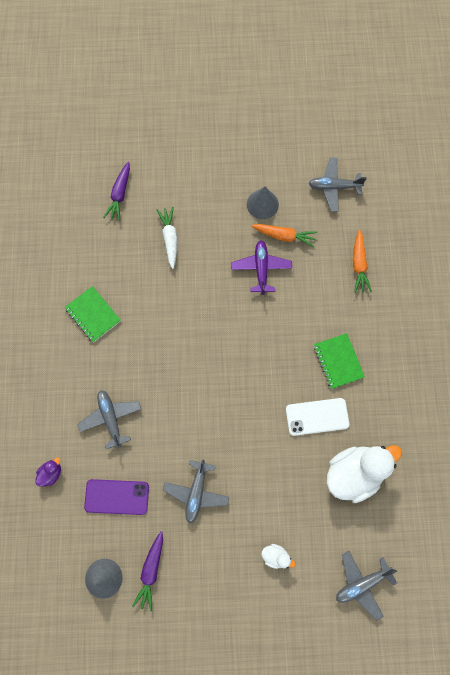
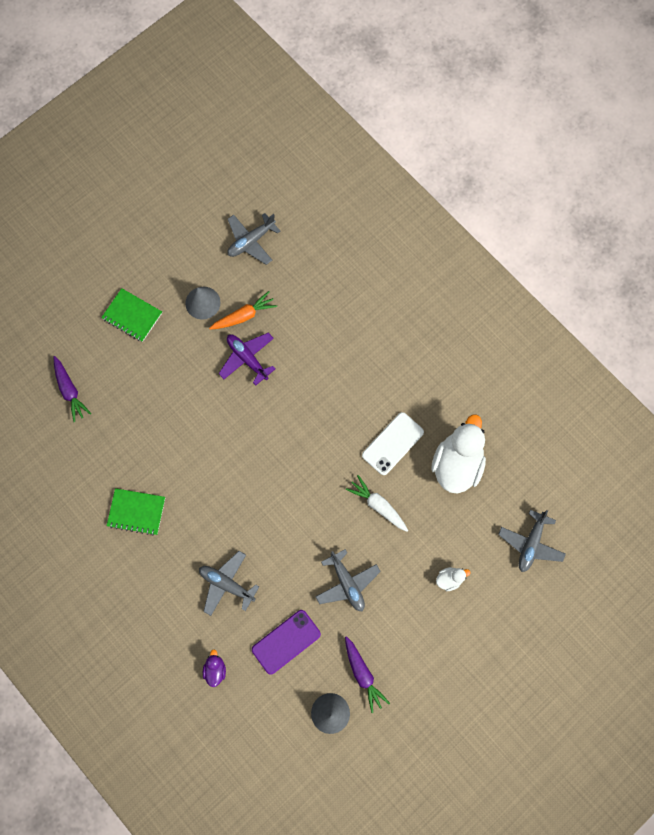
camera: 40 degrees left, 0 degrees up
white carrot [156,207,177,269] -> white carrot moved to [346,475,408,532]
green notebook [314,333,365,389] -> green notebook moved to [101,288,162,342]
orange carrot [353,230,372,293] -> none

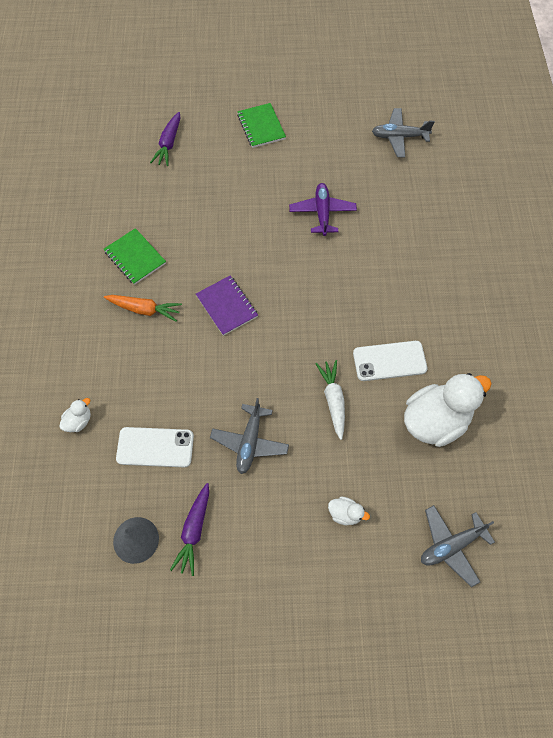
camera: 40 degrees right, 10 degrees down
grey cone [185,287,221,320] -> none
grey plane [199,551,259,616] -> none
purple duck [203,650,226,687] -> white duck [59,398,91,432]
orange carrot [209,291,277,330] -> orange carrot moved to [104,295,182,322]
purple phone [252,610,321,674] -> white phone [116,427,194,468]
none -> purple notebook [196,275,258,336]

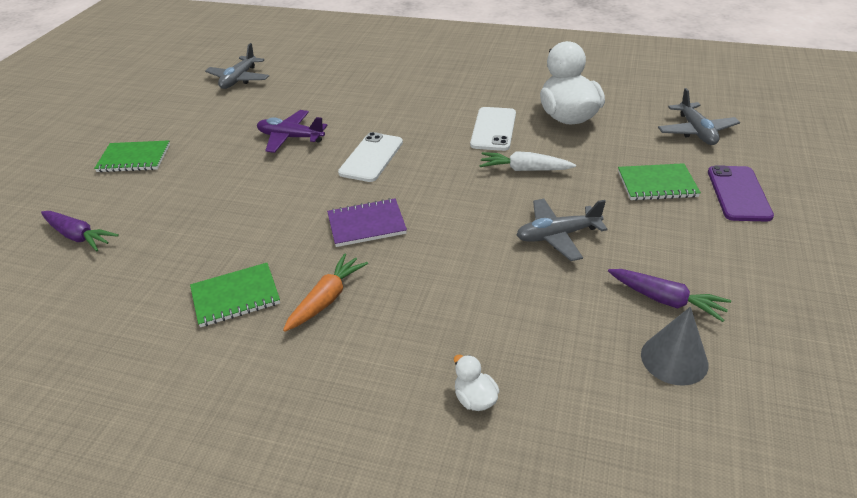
camera: 70 degrees left, 25 degrees down
white phone [116,427,194,468] -> white phone moved to [338,132,403,182]
grey plane [210,398,289,474] -> grey plane turned 135 degrees clockwise [517,199,608,261]
white duck [328,497,370,525] -> green notebook [618,163,701,201]
none -> purple phone [708,165,774,221]

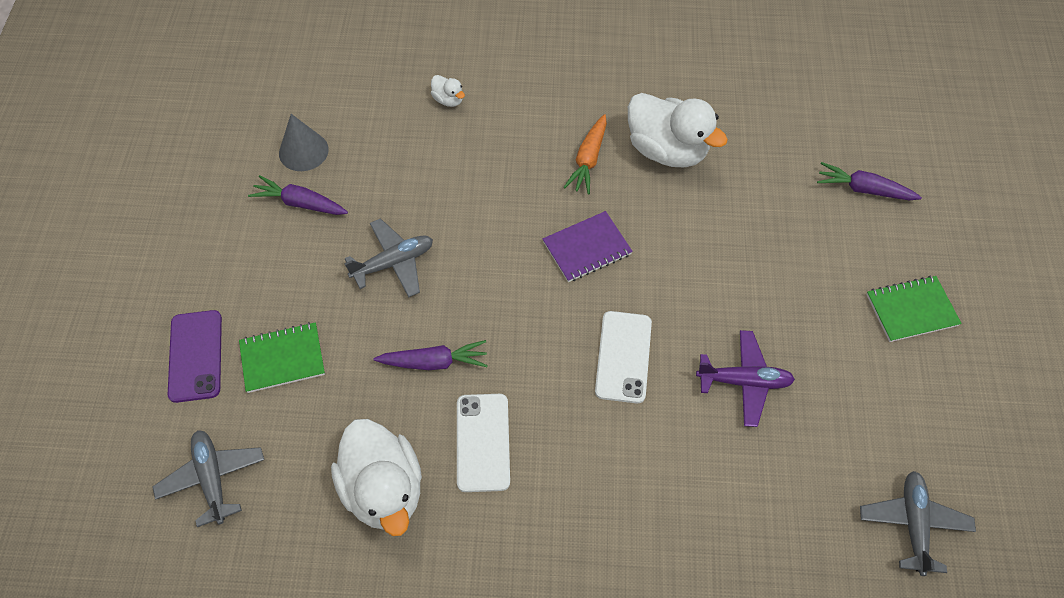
camera: 165 degrees right, 20 degrees up
green notebook [190,263,280,327] -> white duck [628,93,728,167]
white carrot [480,151,576,171] -> purple carrot [374,340,488,370]

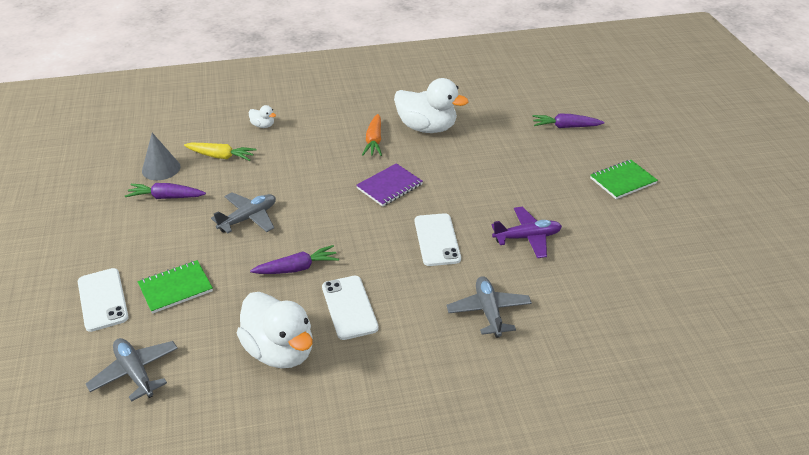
camera: 15 degrees left, 20 degrees down
purple phone [168,310,222,403] -> white phone [78,268,129,332]
grey plane [860,471,976,576] -> grey plane moved to [446,276,532,338]
none -> yellow carrot [184,143,256,161]

